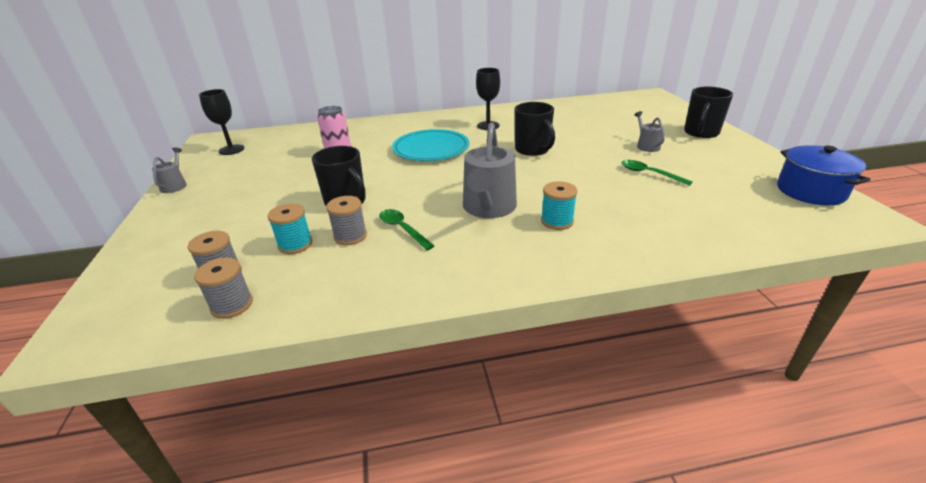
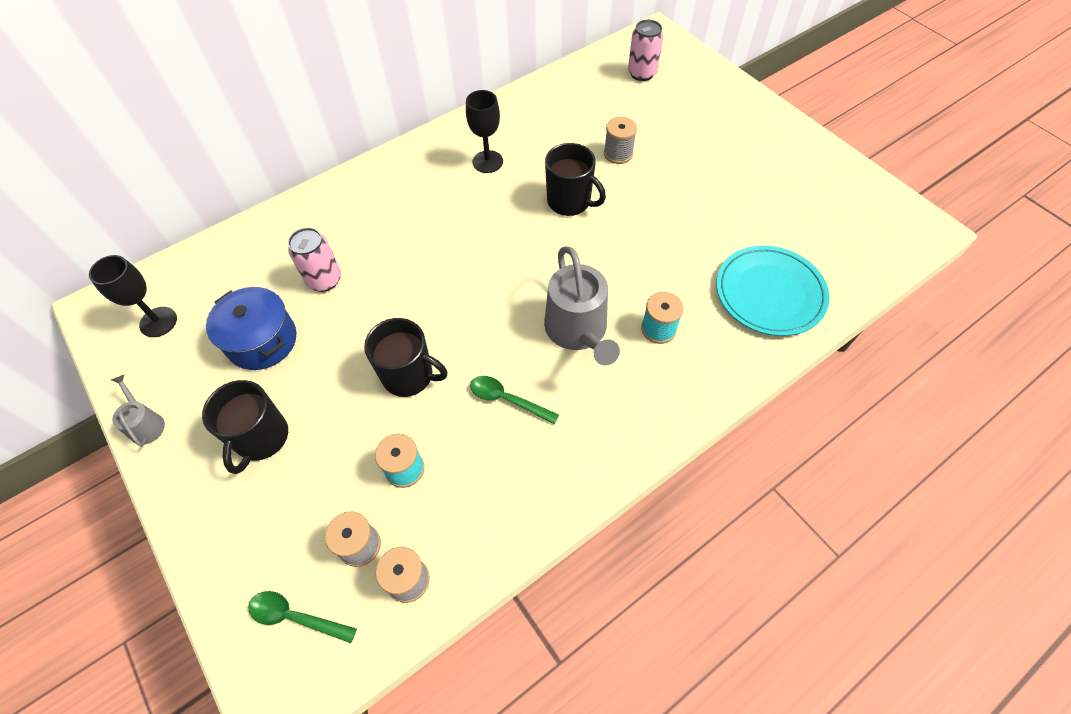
camera: 25 degrees left, 25 degrees up
grey spool [326,196,367,245] -> grey spool moved to [604,117,637,164]
turquoise plate [392,129,469,161] -> turquoise plate moved to [716,246,830,336]
green spoon [621,160,693,186] -> green spoon moved to [248,591,357,643]
grey watering can [634,111,665,152] -> none
black mug [684,87,733,138] -> black mug moved to [202,380,288,474]
blue pot [777,145,870,205] -> blue pot moved to [206,287,297,370]
none -> pink can [628,20,663,81]

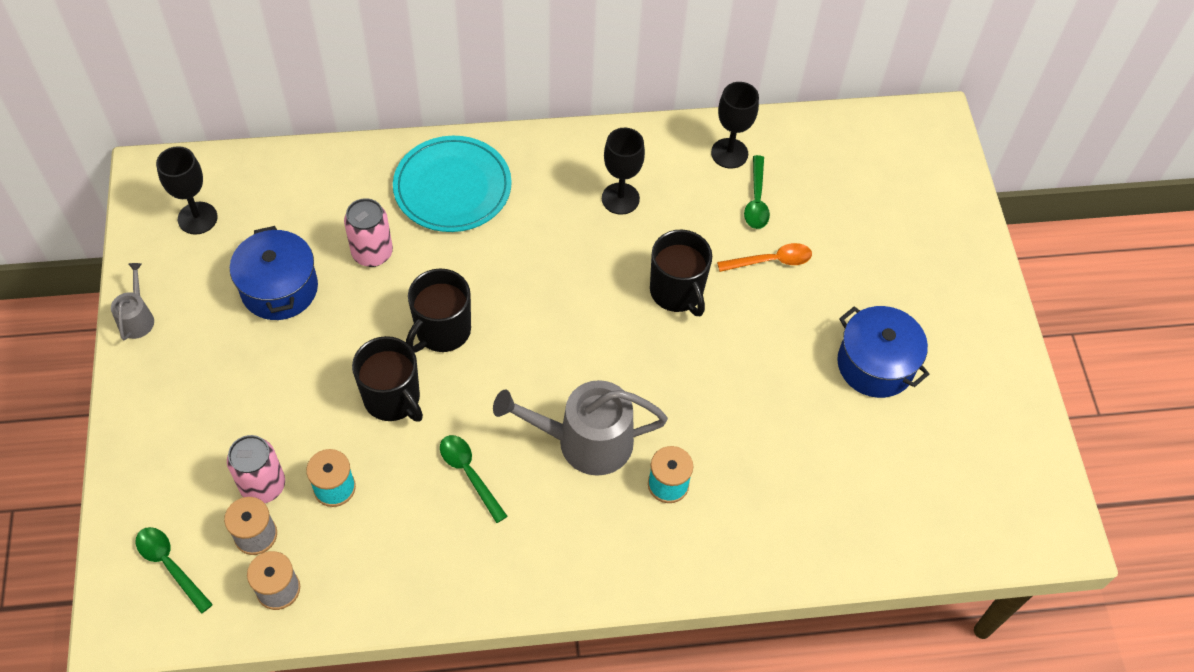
camera: 25 degrees right, 0 degrees up
black mug [202,380,288,474] -> black mug moved to [406,268,471,353]
grey watering can [544,246,620,365] -> grey watering can turned 75 degrees clockwise [493,380,668,476]
grey spool [604,117,637,164] -> orange spoon [717,243,812,272]
pink can [628,20,663,81] -> pink can moved to [227,435,285,503]
turquoise plate [716,246,830,336] -> turquoise plate moved to [393,136,512,232]
none -> black goblet [711,82,759,169]
none -> green spoon [744,155,770,229]
none -> blue pot [837,306,929,398]

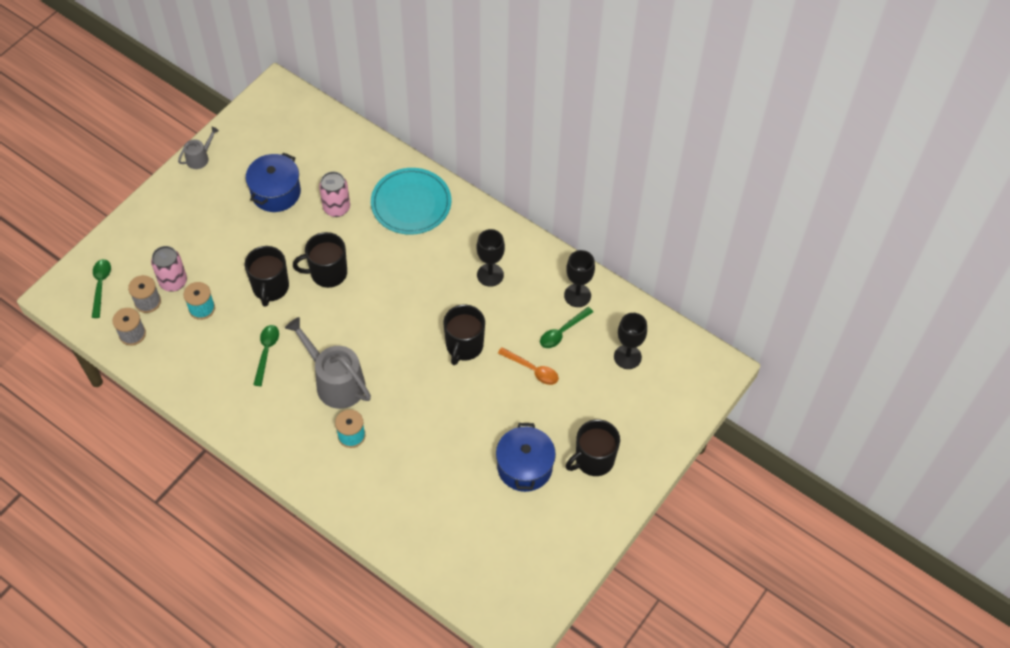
camera: 45 degrees right, 0 degrees up
black goblet [156,146,218,235] -> black goblet moved to [614,313,647,369]
none -> black mug [566,419,620,476]

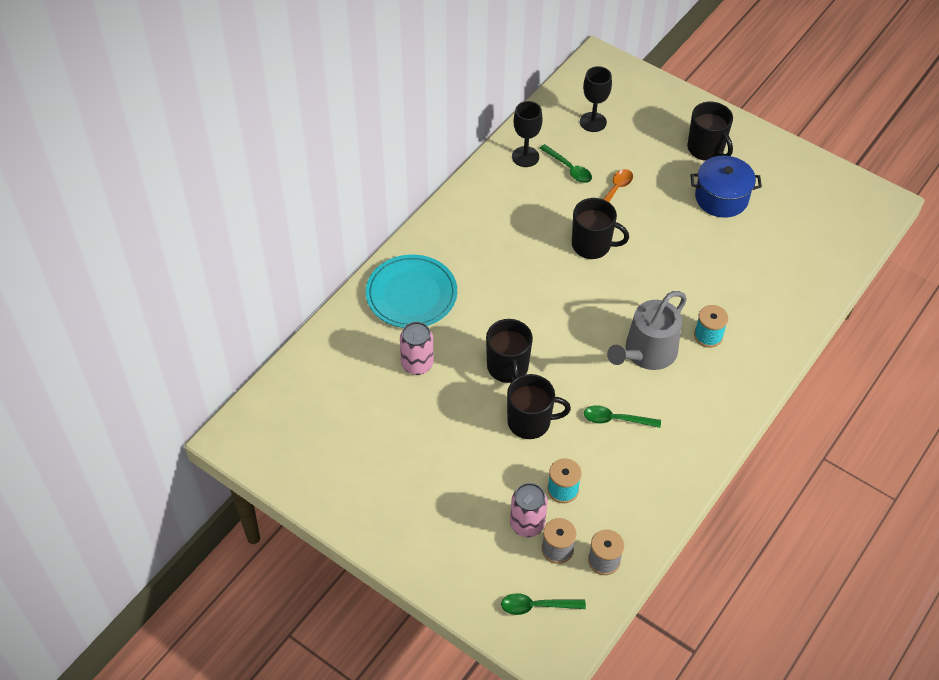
camera: 90 degrees left, 5 degrees down
grey watering can [178,127,219,169] -> none
blue pot [246,153,301,212] -> none
black goblet [477,229,505,287] -> none

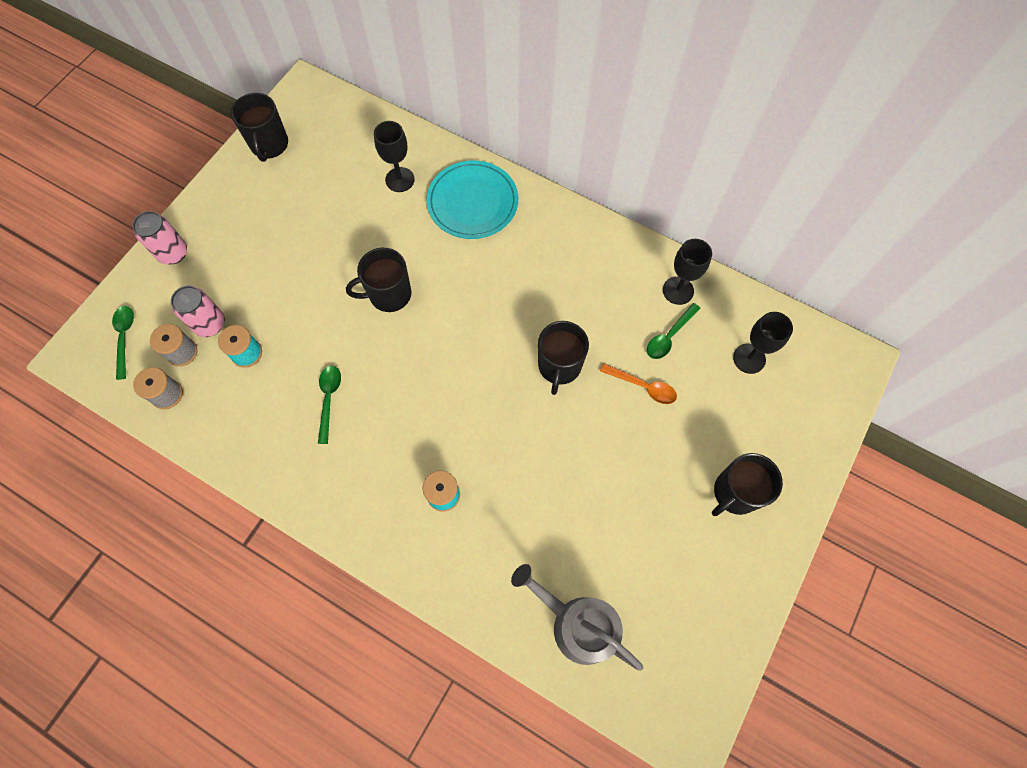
camera: 85 degrees right, 15 degrees up
pink can [400,322,434,375] -> pink can moved to [132,211,187,264]
black mug [507,374,571,439] -> black mug moved to [231,93,288,162]
grey watering can [607,291,687,370] -> grey watering can moved to [511,564,643,671]
blue pot [690,156,762,218] -> none
none -> black goblet [374,121,415,192]

